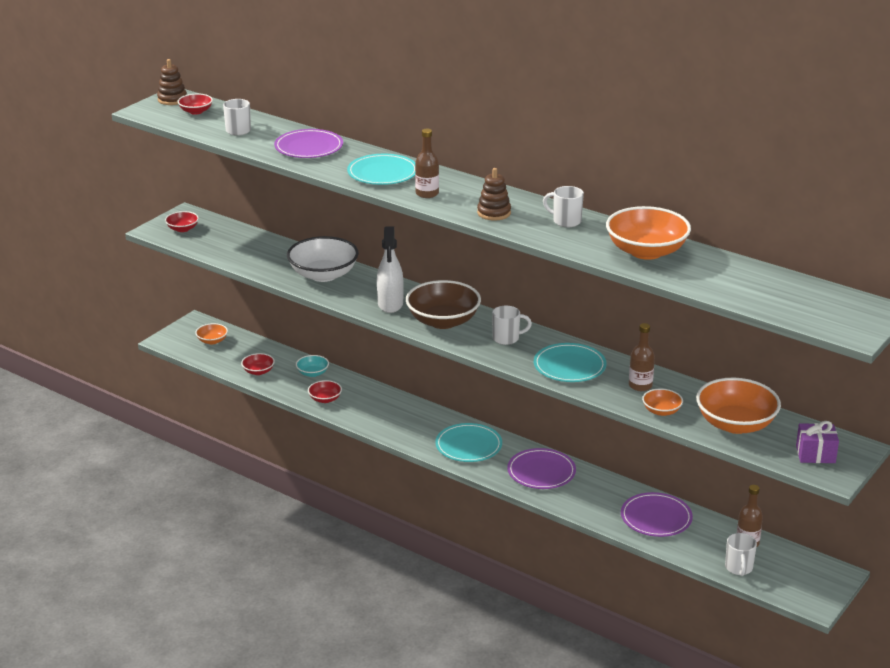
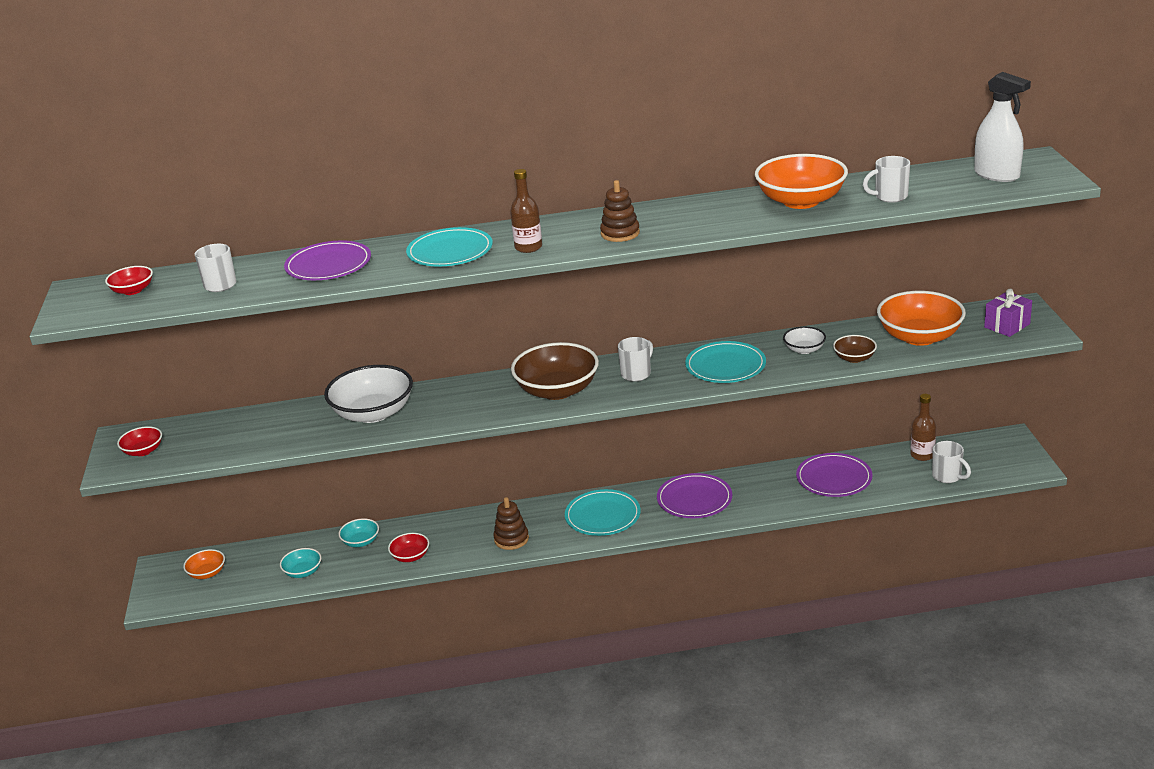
camera: 40 degrees left, 0 degrees up
brown stacking toy [157,59,187,105] -> brown stacking toy moved to [493,497,529,550]
red bowl [241,353,275,375] -> turquoise bowl [280,548,321,578]
white spray bottle [377,226,404,313] -> white spray bottle moved to [974,72,1031,182]
white mug [543,186,584,227] -> white mug moved to [863,156,910,203]
brown bottle [629,323,655,391] -> white bowl [783,327,826,354]
orange bowl [642,388,683,416] -> brown bowl [833,335,877,363]

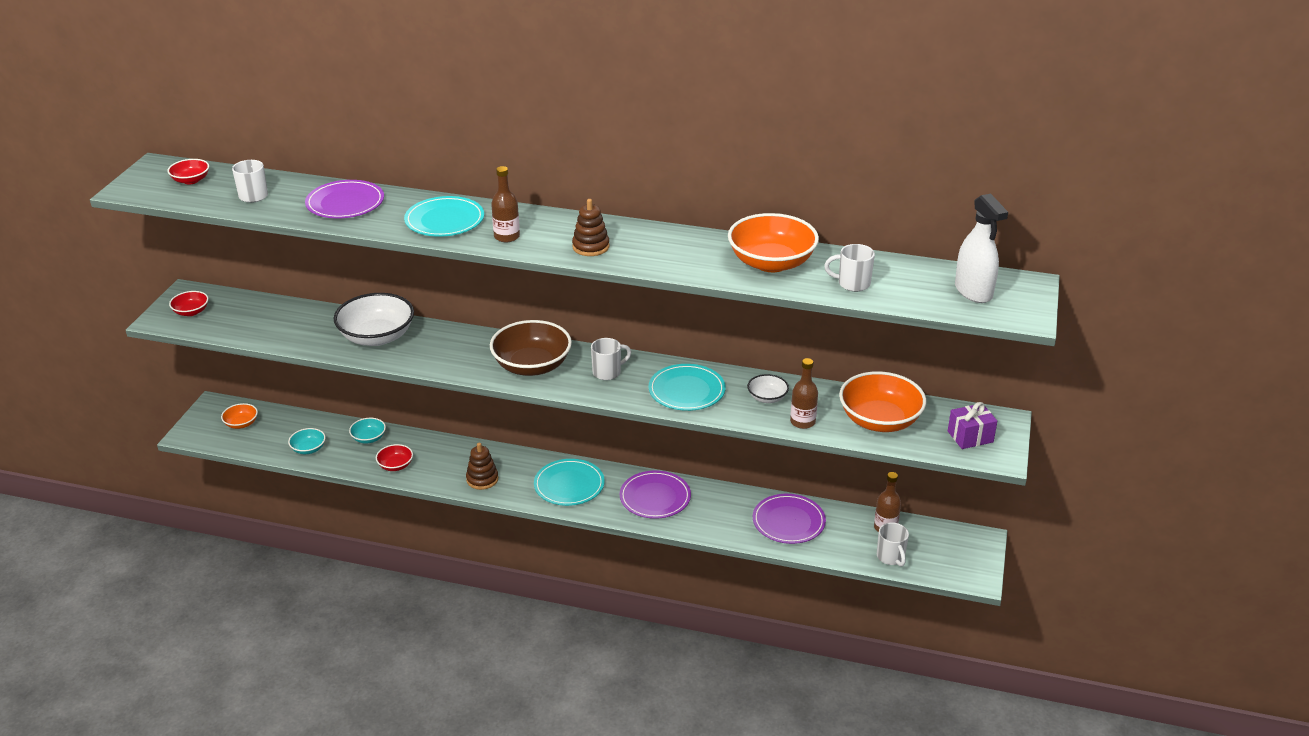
camera: 20 degrees right, 5 degrees up
brown bowl [833,335,877,363] -> brown bottle [790,358,818,429]

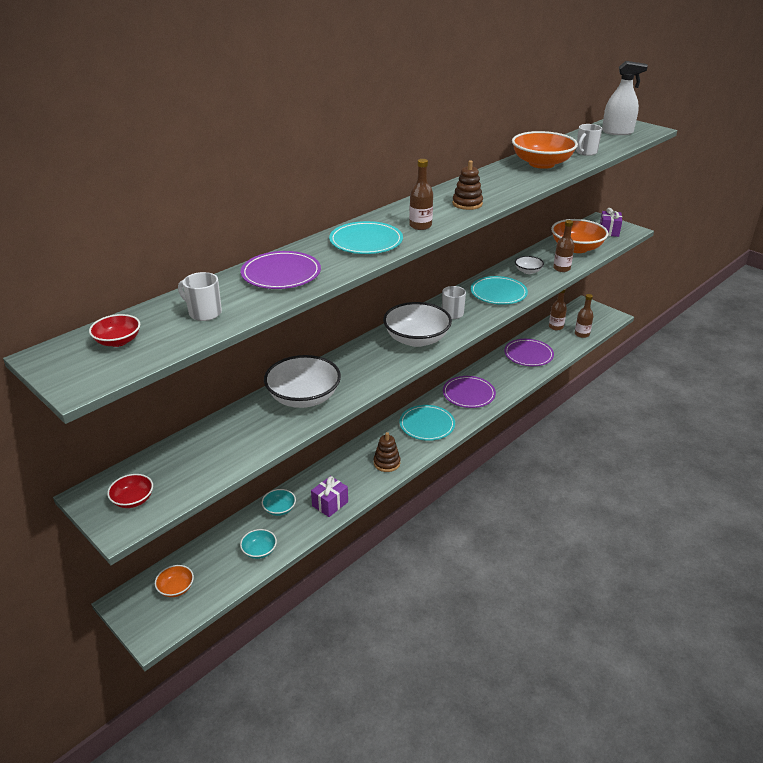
camera: 60 degrees left, 0 degrees up
red bowl [376,444,413,471] -> purple gift [311,476,348,517]
brown bowl [490,320,572,376] -> white bowl [383,302,452,347]
white mug [877,523,909,566] -> brown bottle [575,294,594,338]

